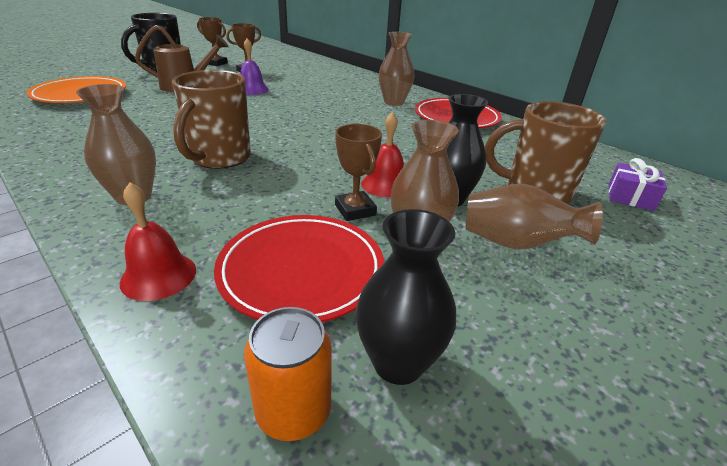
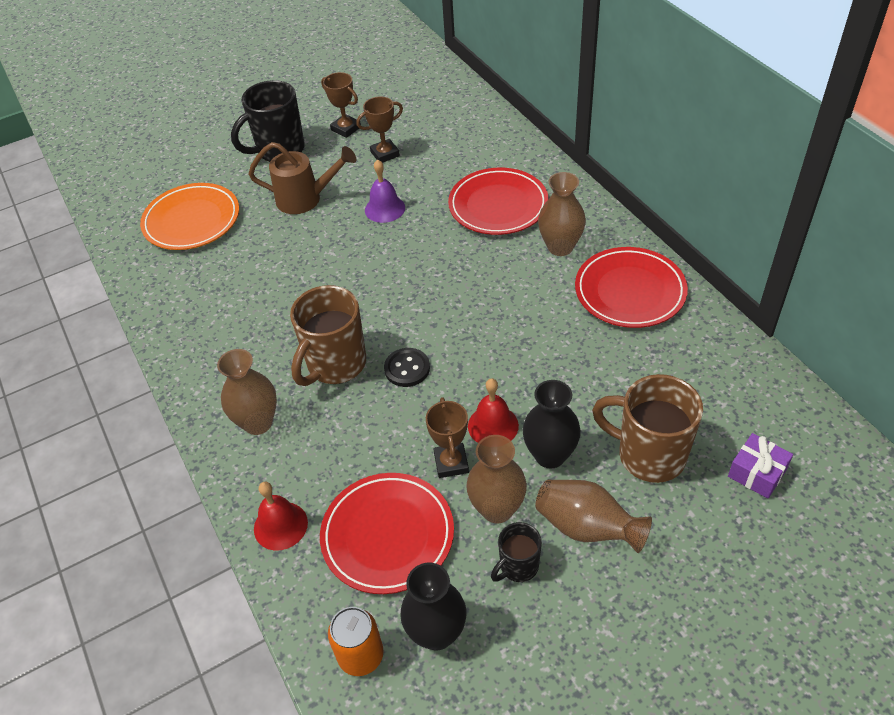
camera: 20 degrees right, 15 degrees up
none -> black button [384,348,430,387]
none -> red plate [448,168,549,235]
none -> black mug [491,522,542,582]

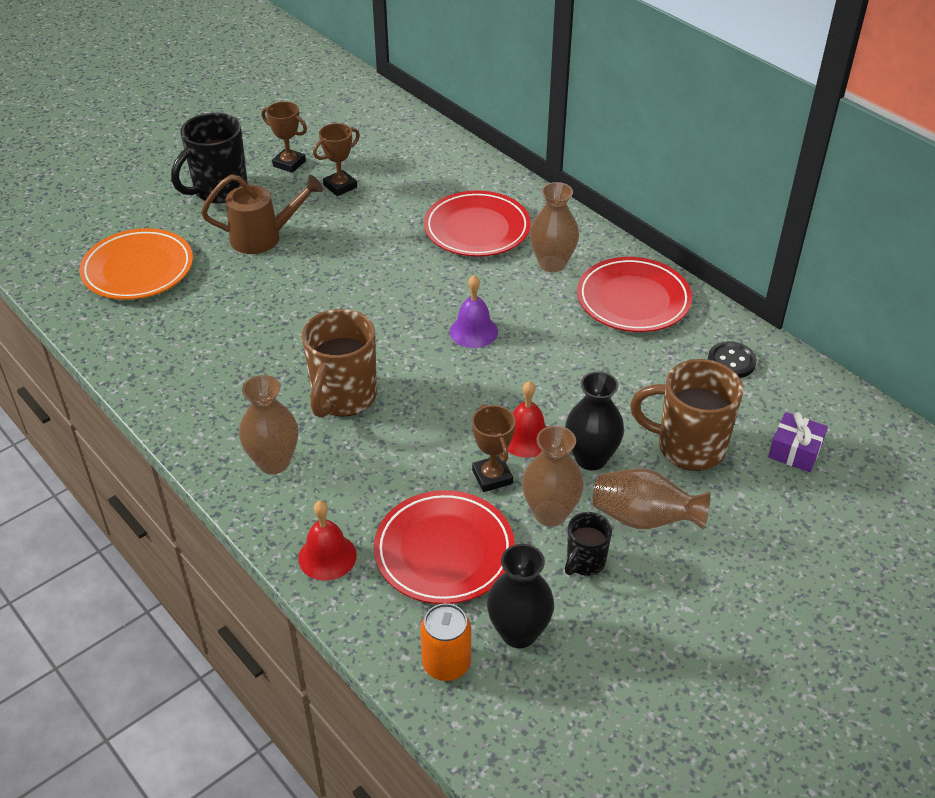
camera: 15 degrees left, 5 degrees down
purple bell [365,160,405,223] -> purple bell moved to [450,275,498,348]
black button [384,348,430,387] -> black button moved to [708,341,757,378]

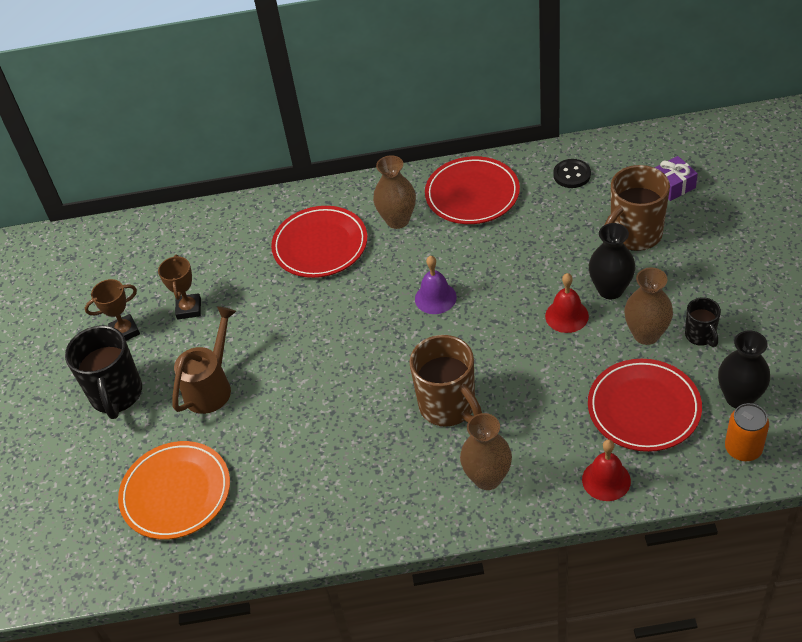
camera: 50 degrees left, 5 degrees up
brown trophy [472,404,515,492] -> none
brown vase [593,468,711,530] -> none

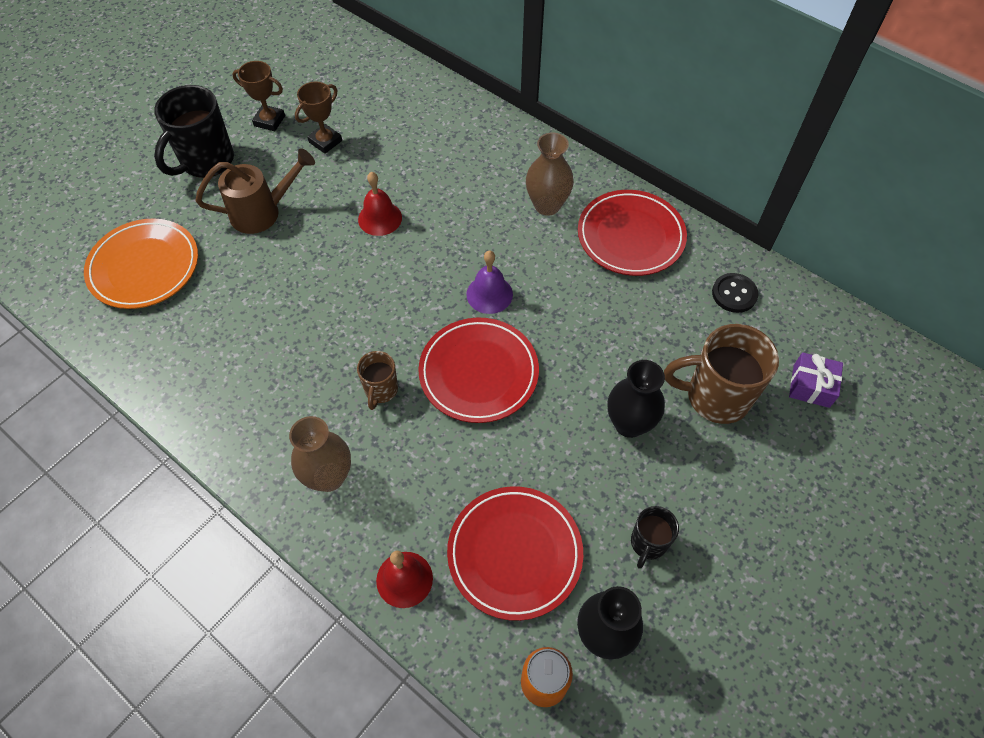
camera: 40 degrees right, 10 degrees up
red plate [271,206,367,278] -> red plate moved to [418,318,539,423]
brown mug [409,335,482,427] -> brown mug [357,351,398,410], size x0.54
red bell [545,273,589,333] -> red bell moved to [358,172,402,236]
brown vase [624,268,673,345] -> none

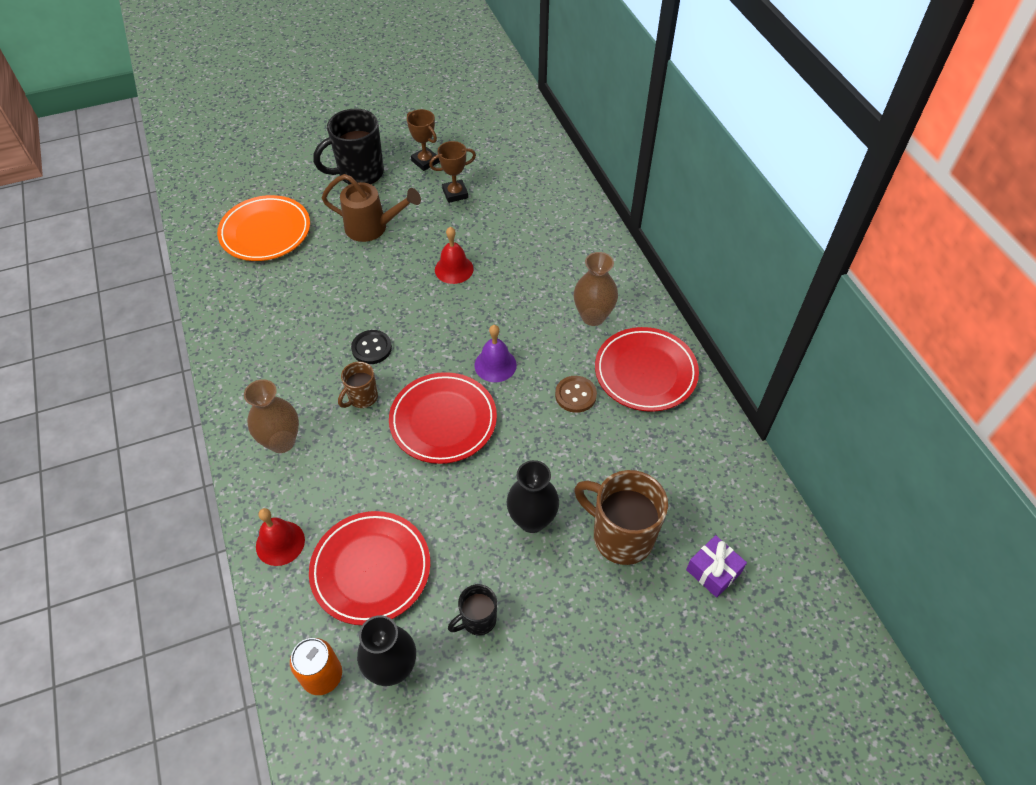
camera: 30 degrees right, 5 degrees down
black button [712,273,758,313] -> black button moved to [351,330,392,364]
none -> brown button [555,376,597,413]

